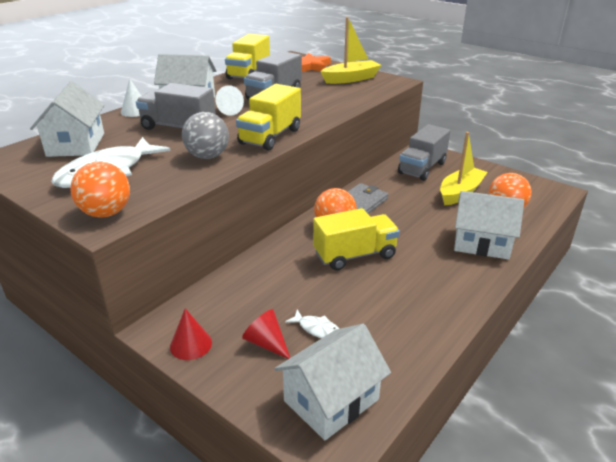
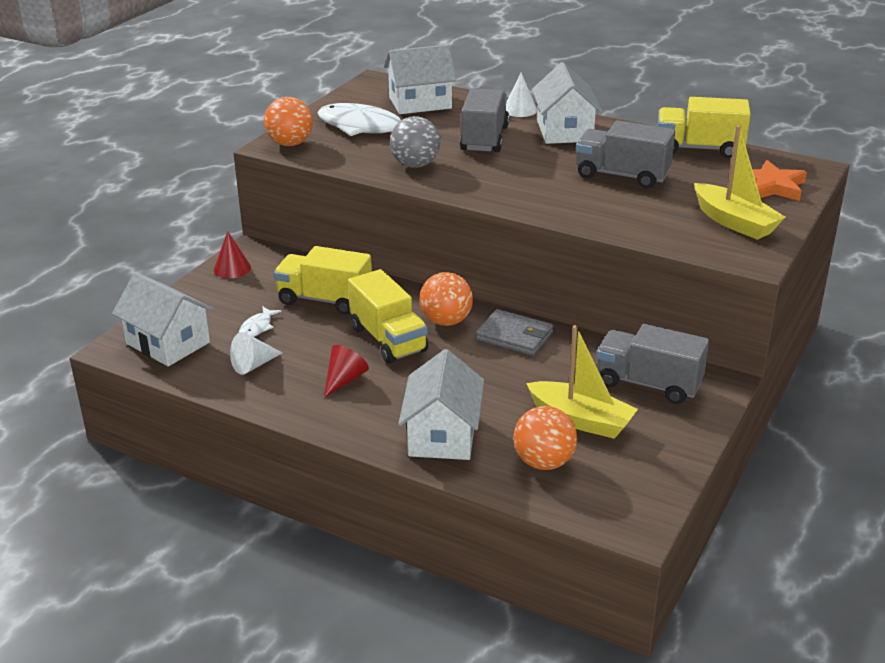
camera: 80 degrees right, 0 degrees up
white cone [215,85,244,116] -> white cone moved to [230,332,282,375]
yellow truck [236,84,301,151] -> yellow truck moved to [274,246,372,315]
red cone [242,309,290,359] -> red cone moved to [324,345,369,398]

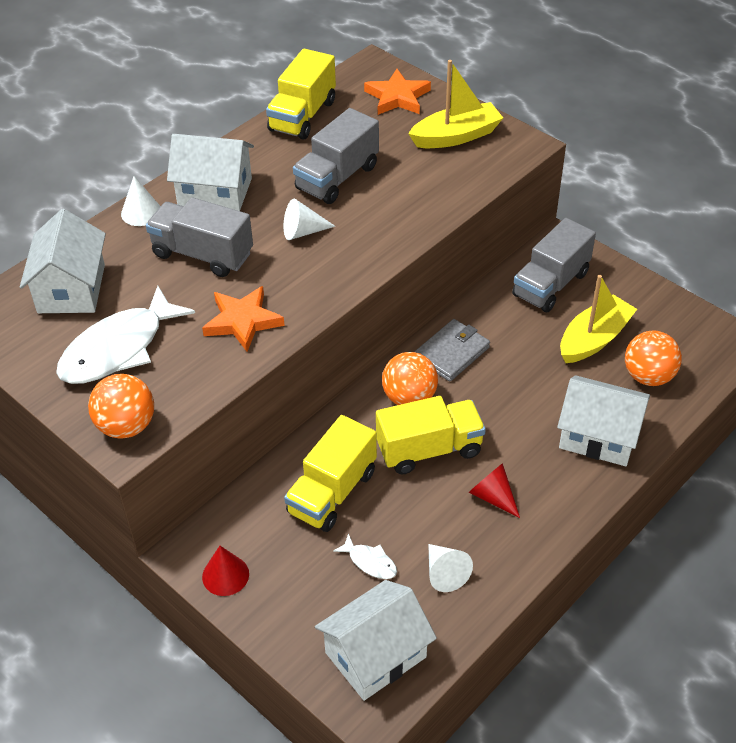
camera: 75 degrees left, 15 degrees up
grey ball [390,116,441,168] -> orange star [202,286,285,352]
none -> white cone [284,199,335,240]

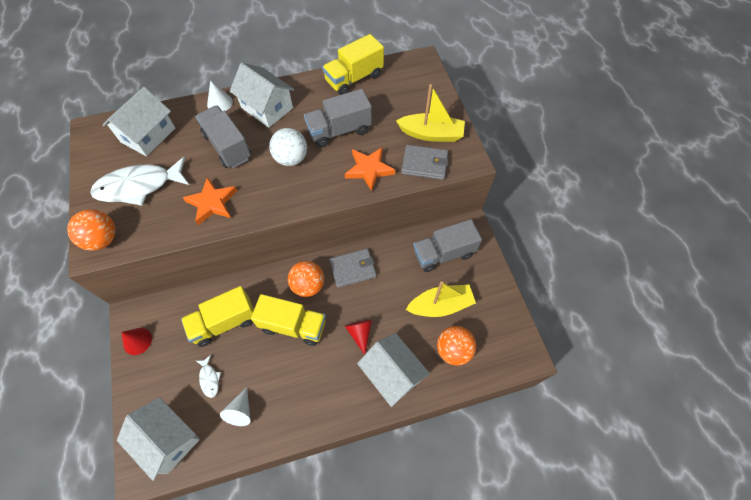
camera: 30 degrees right, 15 degrees up
white cone [284,199,335,240] -> white ball [269,128,307,166]
white house [315,580,437,701] -> white house turned 45 degrees clockwise [117,397,200,481]
orange star [364,69,431,115] -> orange star moved to [345,147,395,191]
red cone [468,463,520,518] -> red cone moved to [345,320,372,355]
none -> grey wallet [401,145,448,180]

